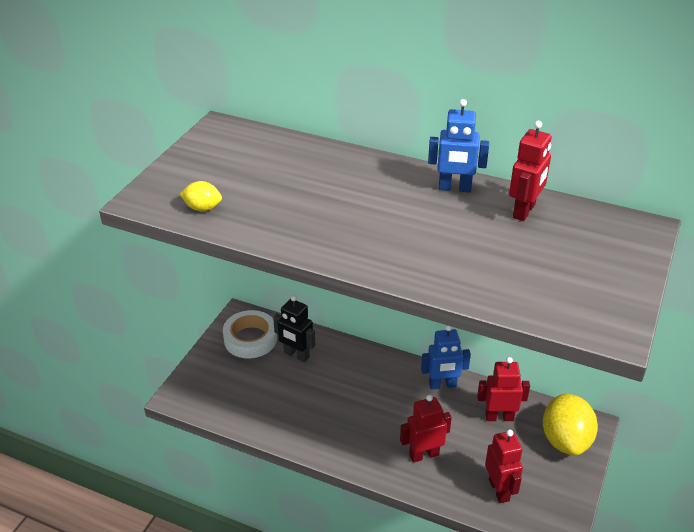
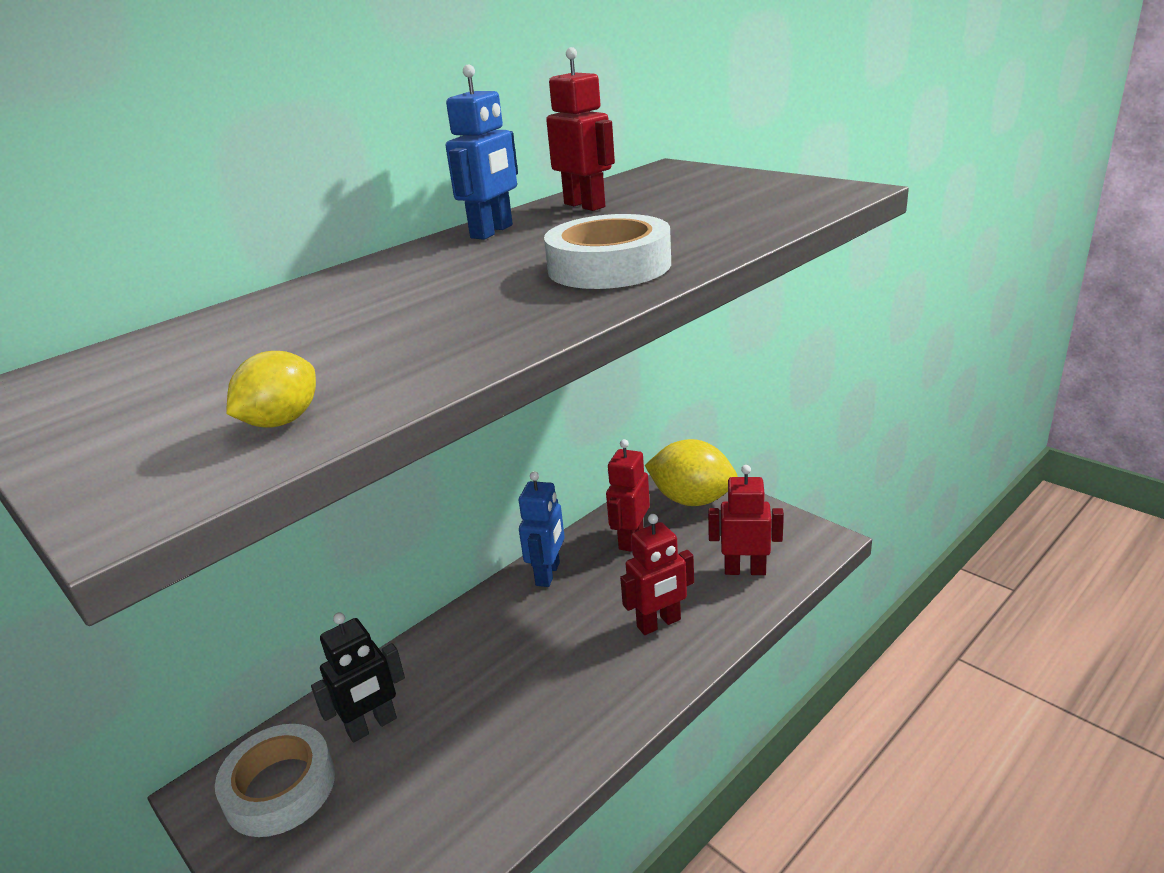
camera: 65 degrees left, 10 degrees down
red robot [400,394,452,463] -> red robot turned 120 degrees counterclockwise [620,514,694,635]
none -> white tape [544,214,671,289]

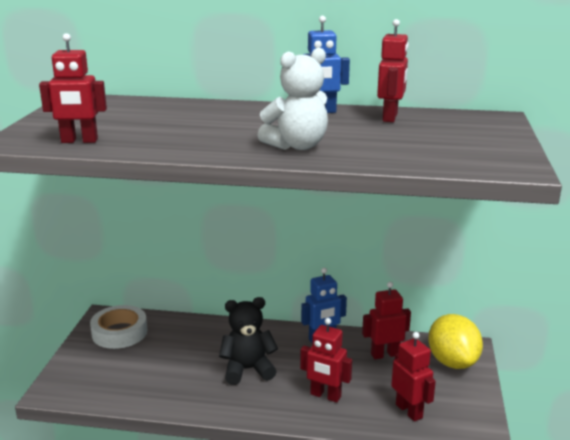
camera: 50 degrees right, 5 degrees down
yellow lemon [226,351,316,428] -> red robot [39,33,107,143]
black robot [311,612,405,743] -> none
white tape [544,214,671,289] -> white teddy bear [258,47,328,150]
none -> black teddy bear [219,297,278,385]

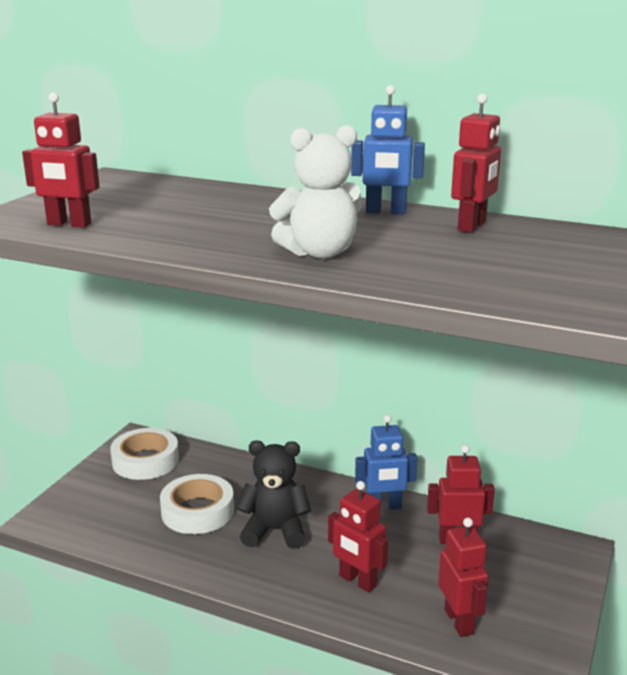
camera: 15 degrees right, 0 degrees up
yellow lemon [428,314,483,369] -> none
none -> white tape [160,474,234,534]

